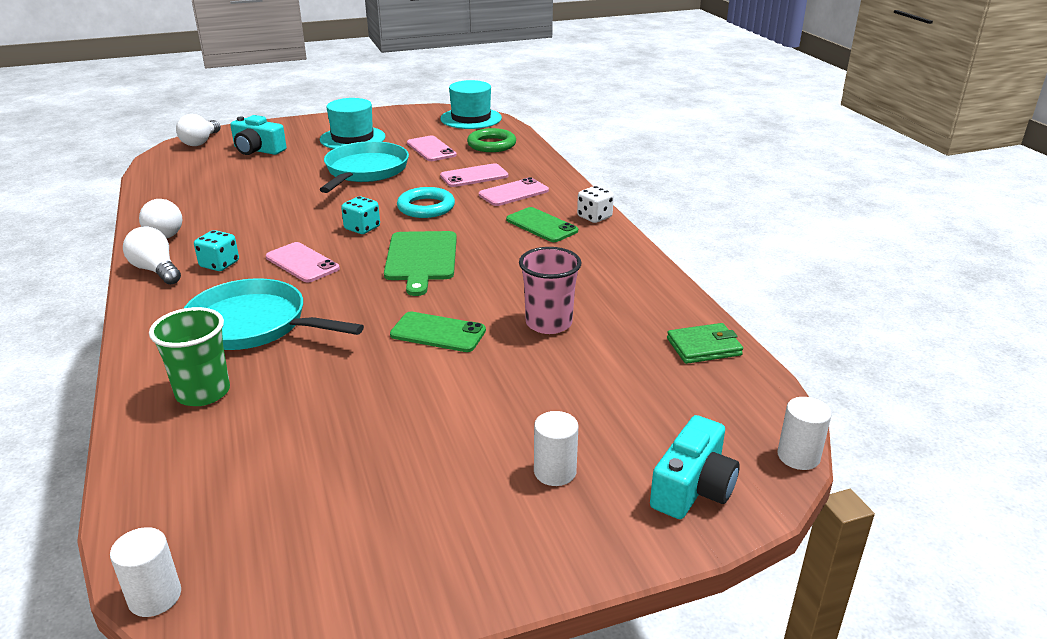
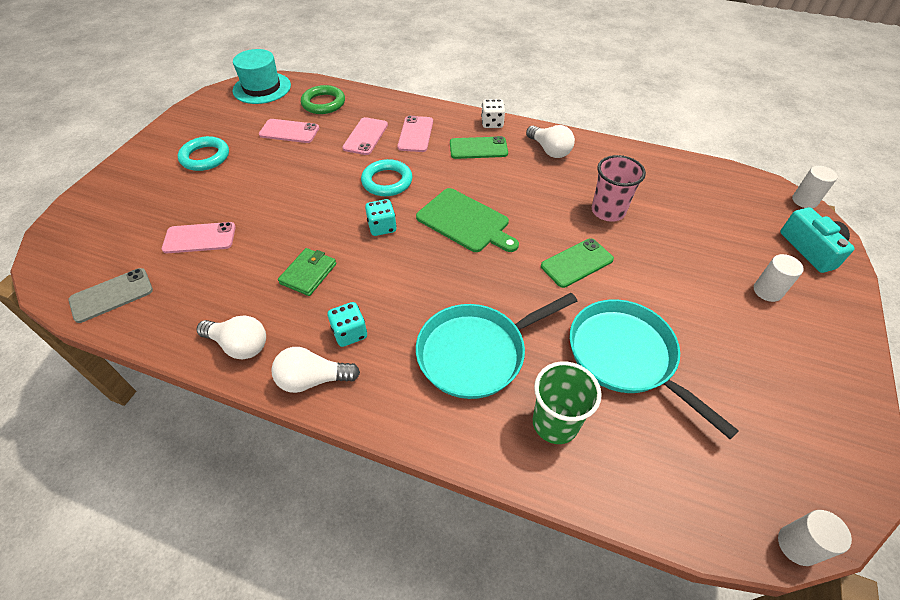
camera: 50 degrees left, 20 degrees up
white light bulb [176,114,220,146] -> white light bulb moved to [526,125,575,158]
turquoise camera [230,115,286,155] -> none
pink phone [266,242,340,282] -> pink phone moved to [162,222,236,253]
turquoise pan [319,141,409,193] -> turquoise pan moved to [570,299,739,439]
turquoise hat [320,98,386,149] -> turquoise ring [178,136,229,171]
green wallet [667,323,743,364] -> green wallet moved to [278,248,336,296]
none -> grey phone [68,268,153,323]

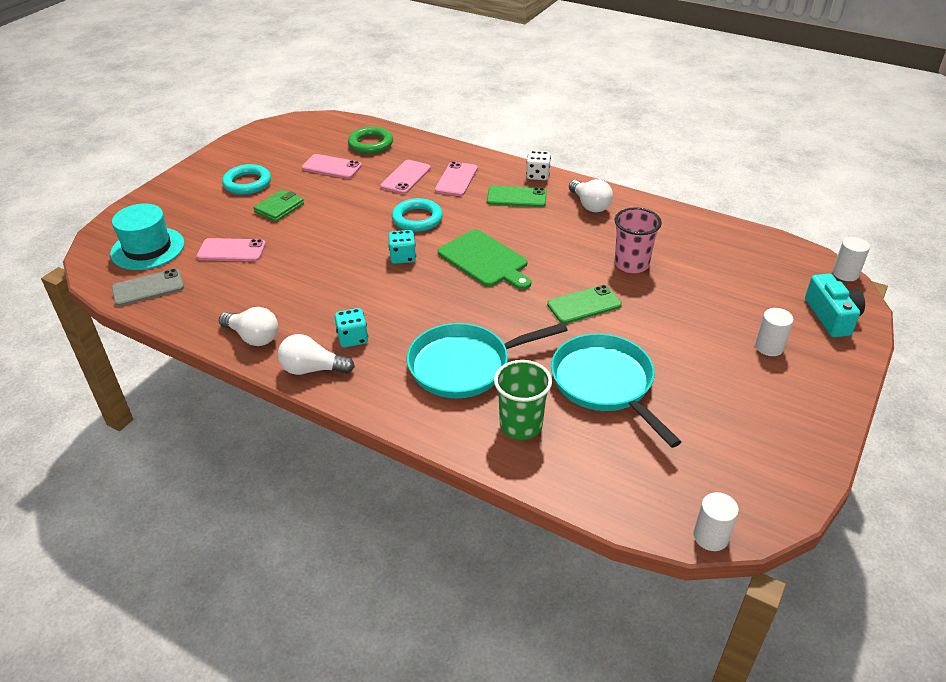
camera: 10 degrees right, 10 degrees down
turquoise hat [232,49,291,104] -> turquoise hat moved to [110,204,184,270]
green wallet [278,248,336,296] -> green wallet moved to [253,190,304,222]

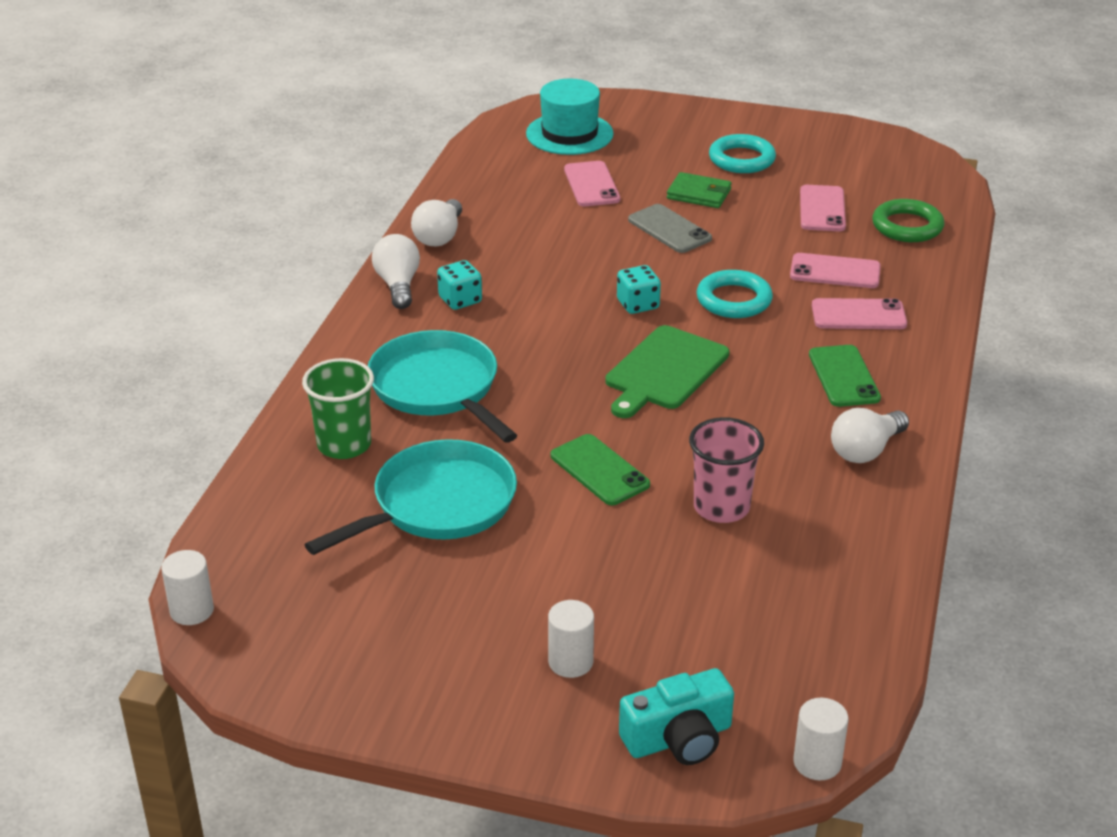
camera: 75 degrees right, 5 degrees down
grey phone [112,269,184,306] -> grey phone moved to [628,204,712,253]
white dice [526,151,551,180] -> none

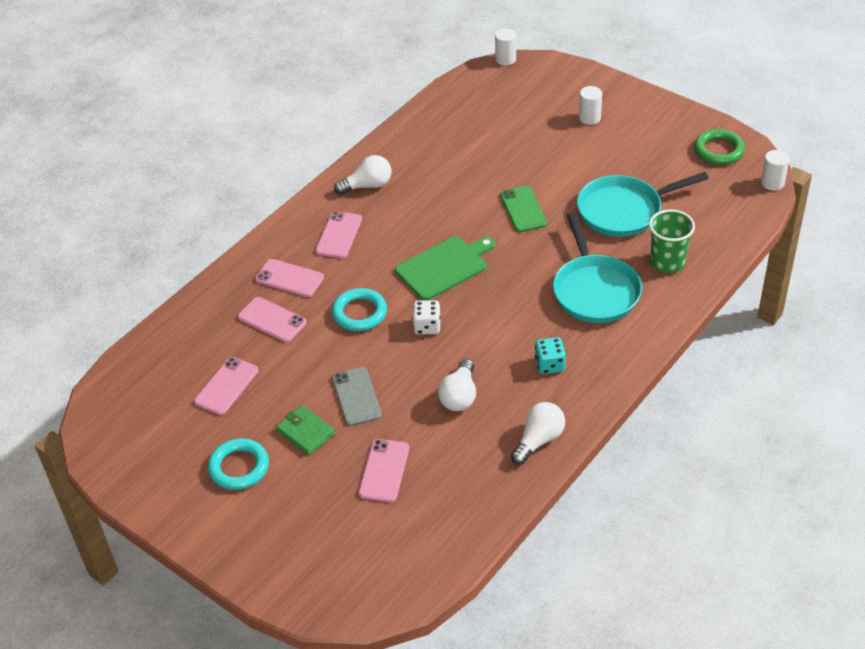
camera: 155 degrees left, 10 degrees up
white light bulb [372,234,420,309] -> white light bulb moved to [438,359,476,411]
turquoise hat [526,79,614,155] -> none
turquoise dice [617,265,661,314] -> white dice [412,300,441,334]
turquoise camera [619,668,734,765] -> none
pink cup [689,417,764,523] -> none
green phone [809,345,881,407] -> pink phone [315,211,362,258]
green ring [872,199,944,242] -> green ring moved to [694,129,745,165]

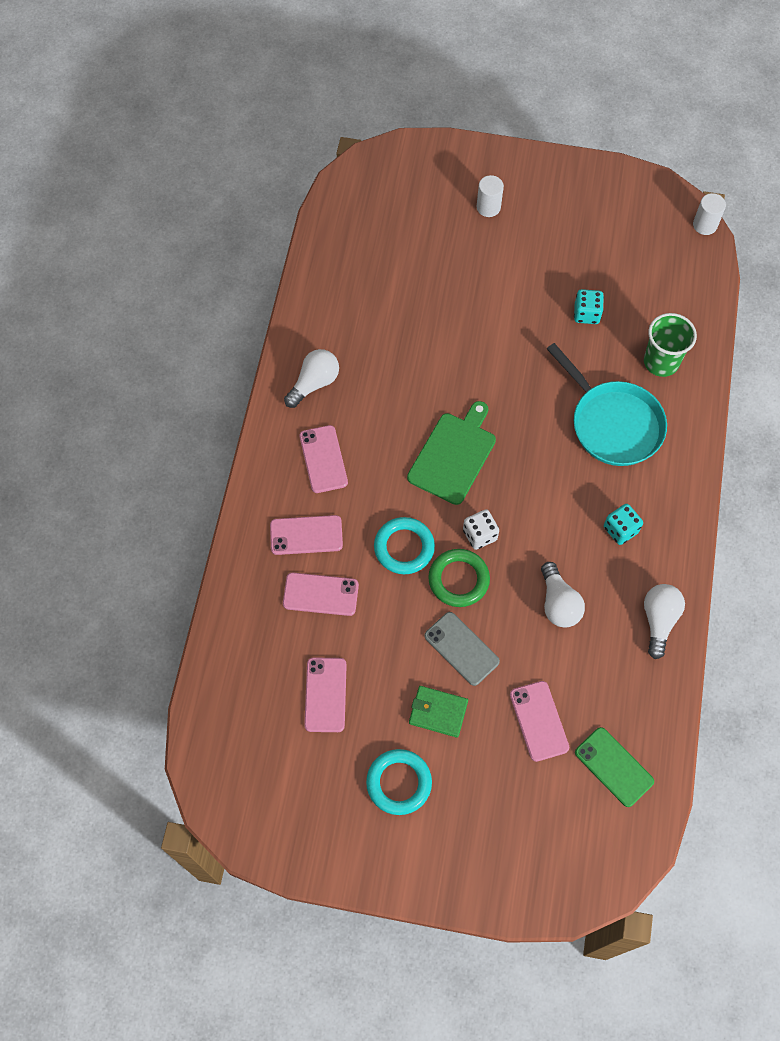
camera: 30 degrees left, 20 degrees up
white cylinder [495,28,516,65] -> none
green phone [500,186,547,232] -> green phone moved to [575,727,654,807]
turquoise pan [577,172,709,237] -> turquoise dice [574,289,604,324]
green ring [694,129,745,165] -> green ring moved to [428,549,490,607]

